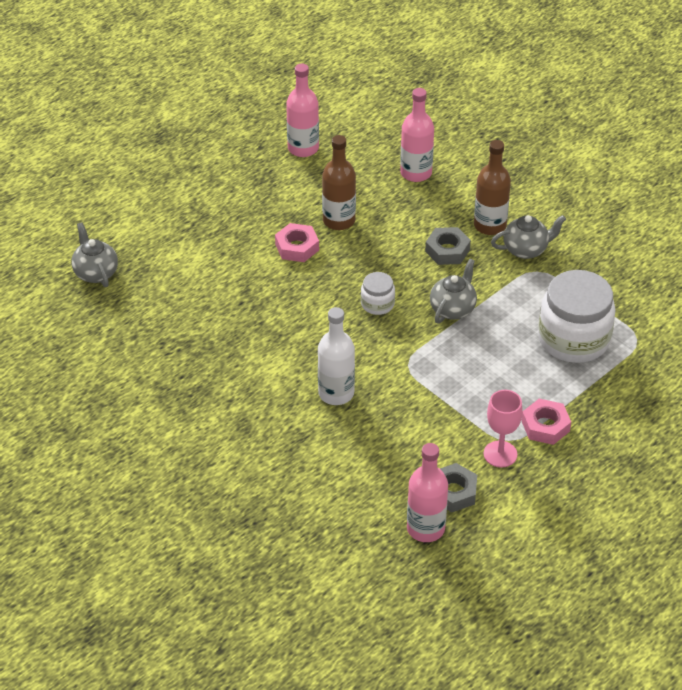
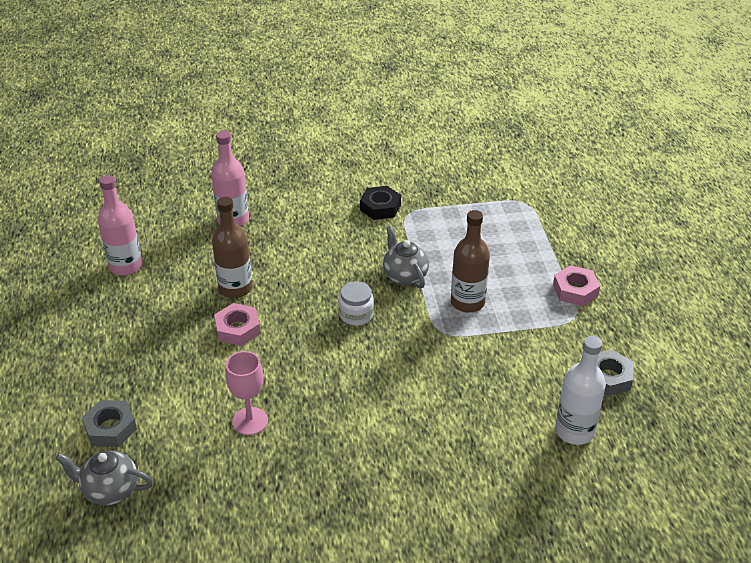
camera: 55 degrees left, 5 degrees down
white bottle [318,307,355,405] -> white bottle moved to [555,336,606,445]
pink bottle [407,443,448,542] -> none
grey nut [425,227,471,265] -> grey nut moved to [82,400,137,447]
brown bottle [474,140,511,235] -> brown bottle moved to [451,210,490,313]
pink goblet [484,390,523,468] -> pink goblet moved to [225,351,268,435]
grey teapot [491,215,566,259] -> black nut [360,186,401,220]
white jar [538,270,616,363] -> none

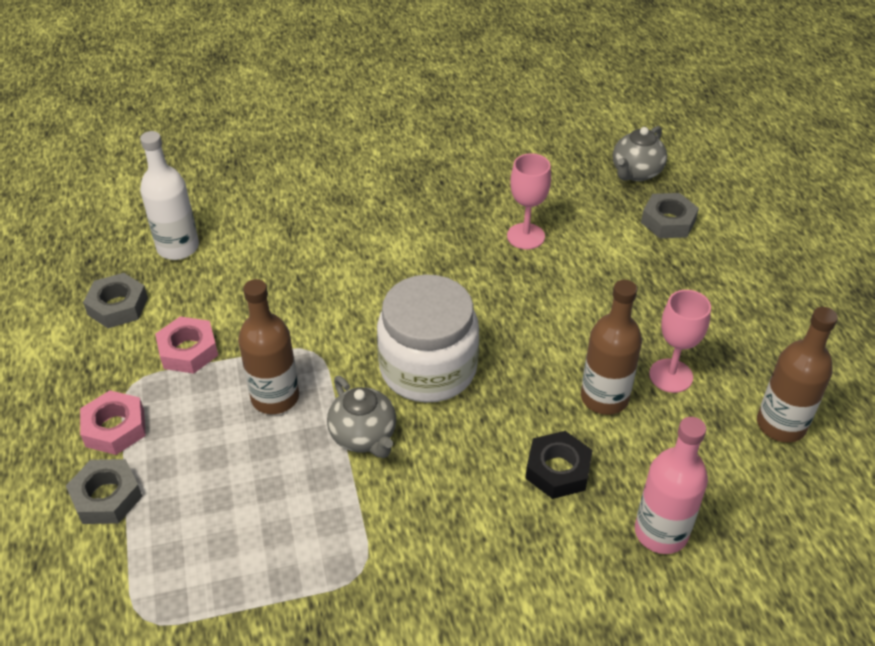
camera: 175 degrees right, 5 degrees up
grey teapot [56,451,153,506] -> grey teapot turned 120 degrees clockwise [613,126,667,181]
pink bottle [98,175,142,276] -> brown bottle [757,307,838,443]
pink nut [214,303,260,346] -> pink nut moved to [155,316,218,374]
white jar [339,281,374,325] -> white jar [377,275,479,403], size x2.10
black nut [360,186,401,220] -> black nut moved to [525,431,593,499]
none -> grey nut [66,459,143,524]
none -> pink goblet [649,290,711,393]

